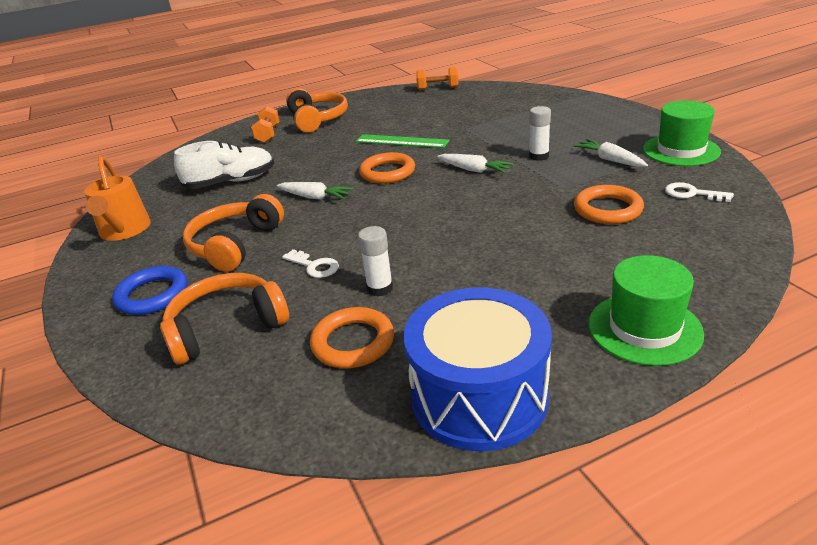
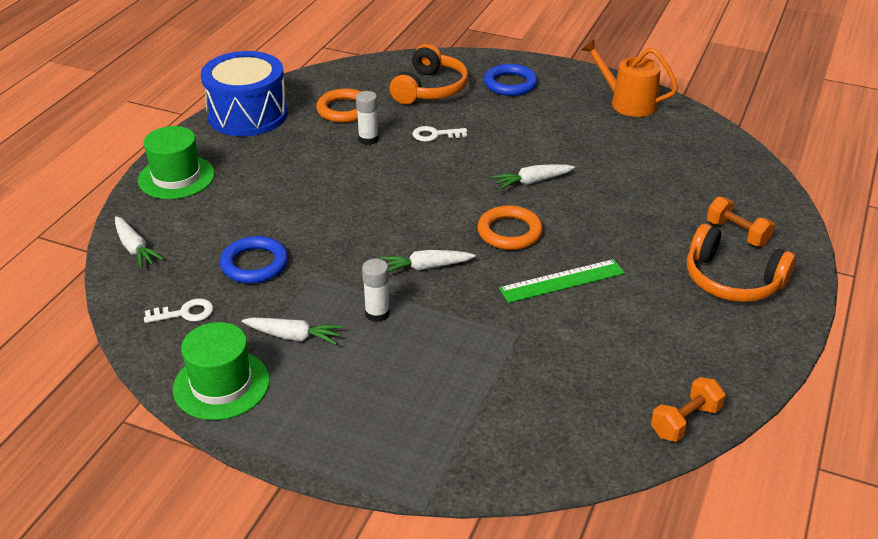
camera: 135 degrees right, 5 degrees up
white shoe [174,141,274,189] -> none
orange headphones [183,194,284,272] -> none
orange ring [574,185,644,224] -> blue ring [220,236,288,284]
none -> white carrot [115,216,164,269]

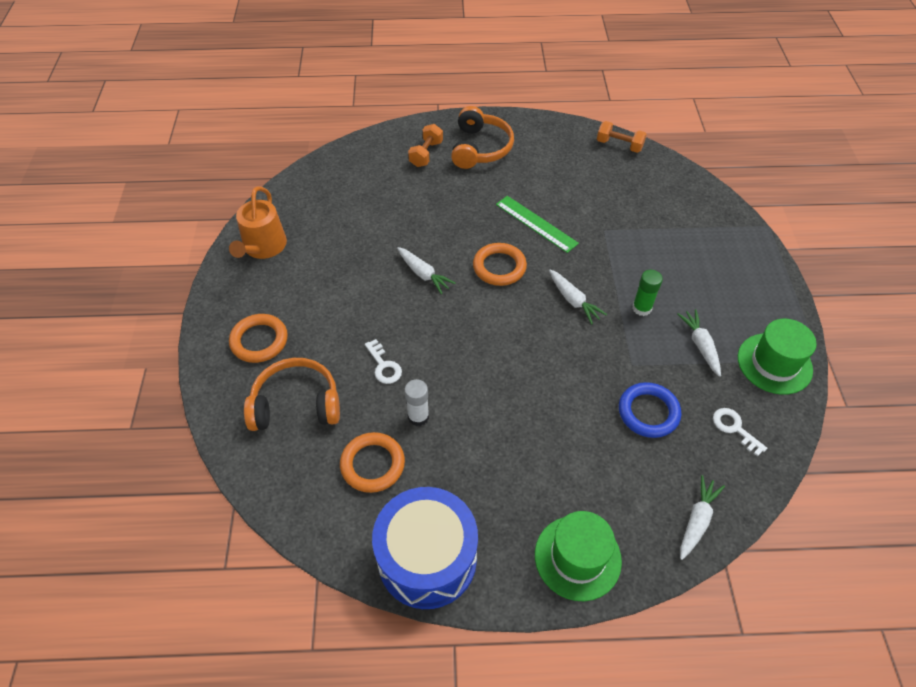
camera: 115 degrees left, 15 degrees up
white glue stick [362,259,390,322] -> green glue stick [632,270,663,316]
blue ring [484,64,538,96] -> orange ring [229,314,288,363]

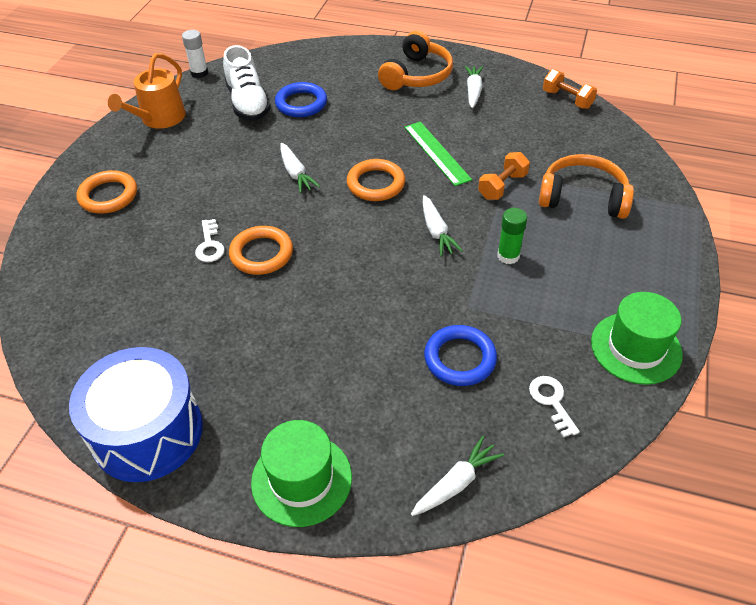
camera: 20 degrees right, 5 degrees down
orange headphones [244,358,340,431] -> orange headphones moved to [539,154,634,219]
orange ring [340,432,405,493] -> orange ring moved to [229,226,293,275]
white glue stick [405,379,429,426] -> white glue stick moved to [182,30,208,78]
orange dumbbell [408,124,443,167] -> orange dumbbell moved to [478,152,530,200]
white carrot [677,309,721,377] -> white carrot moved to [465,65,483,108]
none -> white shoe [223,45,271,121]
none -> blue ring [275,82,327,117]

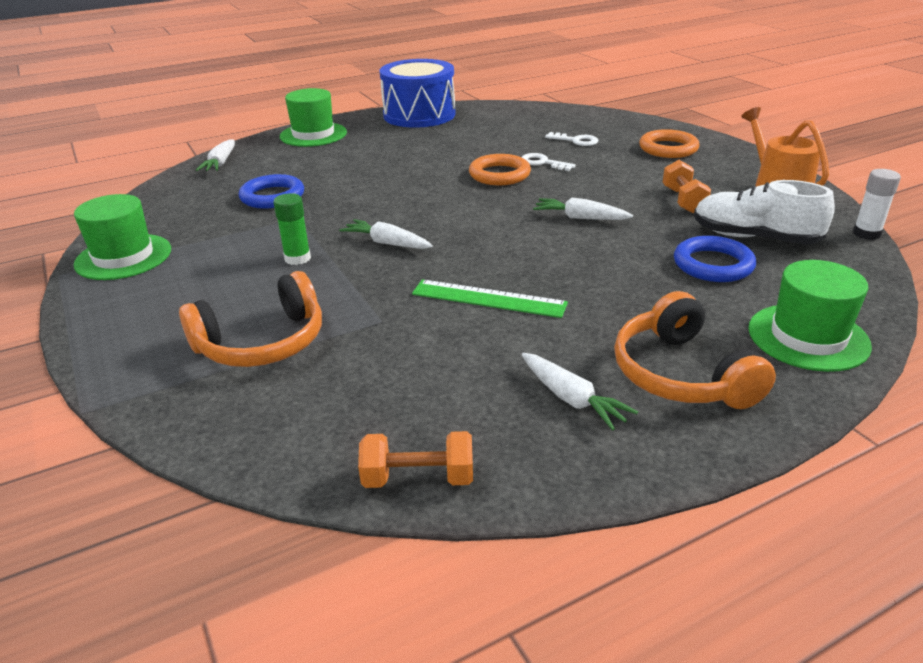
camera: 135 degrees right, 15 degrees down
orange ring [347,159,405,201] -> none
orange dumbbell [478,152,530,200] -> orange dumbbell moved to [663,160,711,213]
white key [529,376,580,437] -> white key moved to [545,132,598,146]
none -> green hat [748,260,872,372]

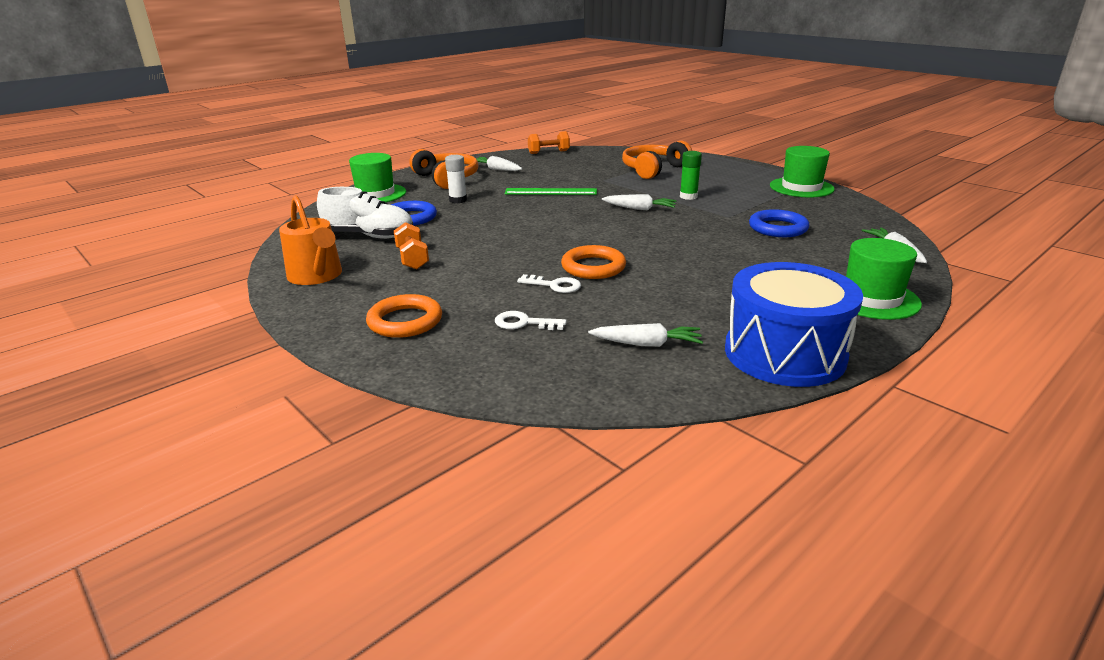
camera: 165 degrees right, 5 degrees down
white carrot [533,198,633,220] -> white carrot moved to [588,323,703,347]
white glue stick [853,169,901,240] -> white glue stick moved to [445,155,467,203]

